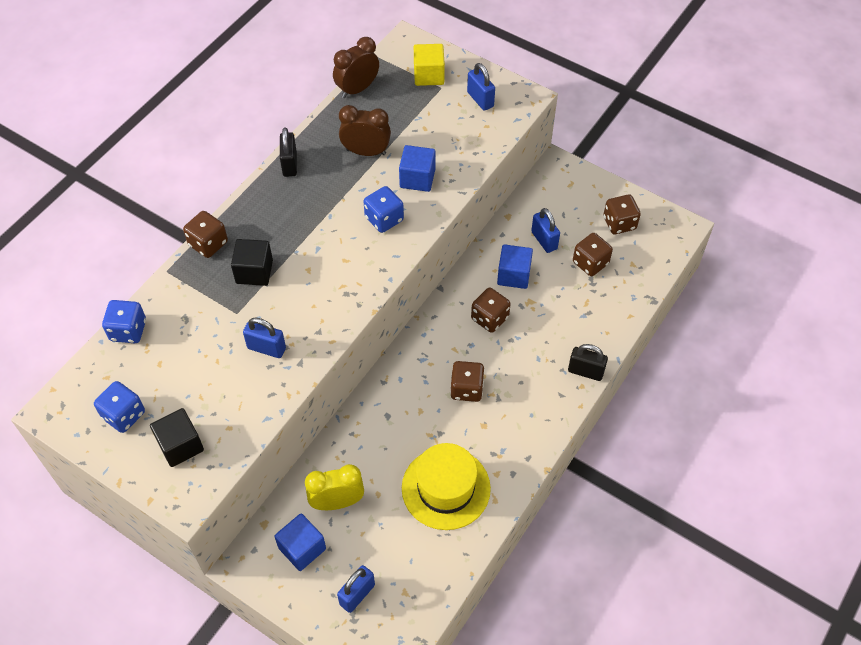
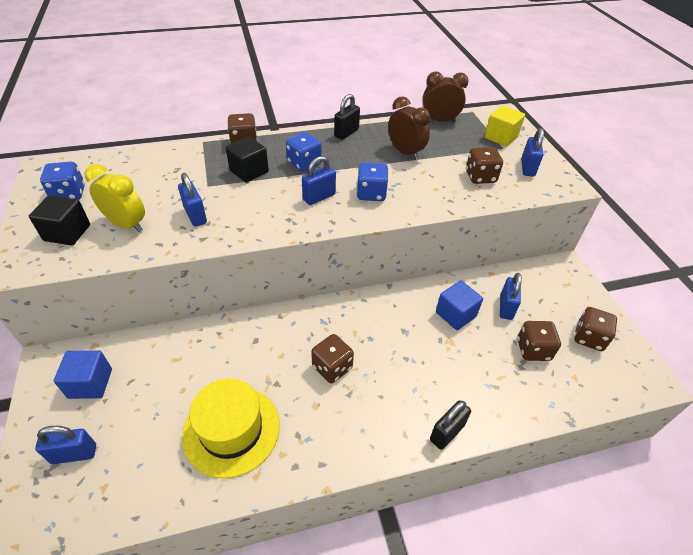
camera: 40 degrees right, 10 degrees down
blue dice [102,300,146,343] -> blue dice moved to [286,132,322,172]
yellow clock [305,464,364,510] -> yellow clock moved to [84,164,145,232]
blue cube [399,145,436,192] -> none
brown dice [471,288,511,333] -> brown dice moved to [466,147,503,184]
black padlock [568,344,608,381] -> black padlock turned 75 degrees clockwise [430,401,471,450]
none -> blue padlock [302,156,336,205]

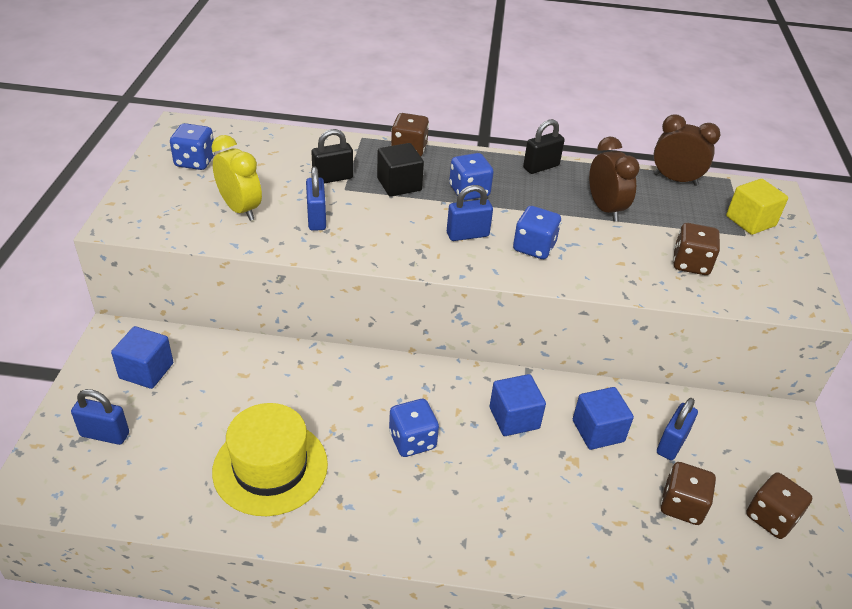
camera: 20 degrees right, 5 degrees down
black cube [29,195,90,246] -> none
brown dice [311,334,354,383] -> blue dice [389,399,439,457]
black padlock [430,401,471,450] -> black padlock moved to [311,129,353,184]
blue padlock [521,128,544,177] -> none
none -> blue cube [490,374,546,436]

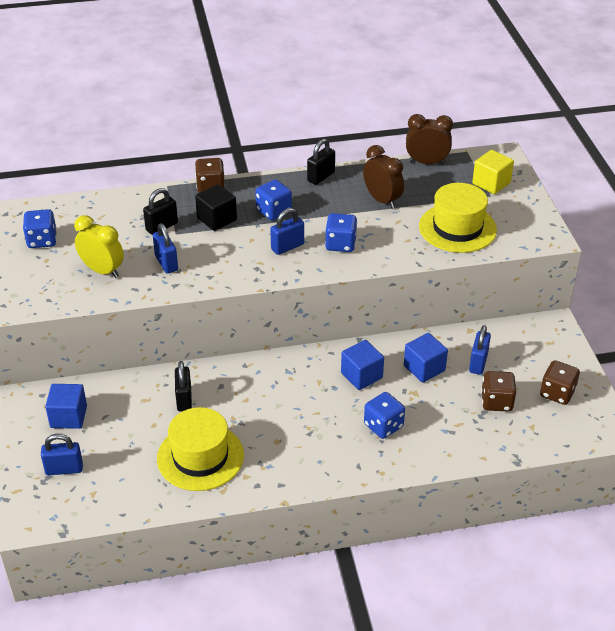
camera: 15 degrees left, 0 degrees up
blue dice [389,399,439,457] -> blue dice moved to [364,392,405,439]
brown dice [673,223,720,275] -> yellow hat [419,183,497,253]
none -> black padlock [175,361,192,412]

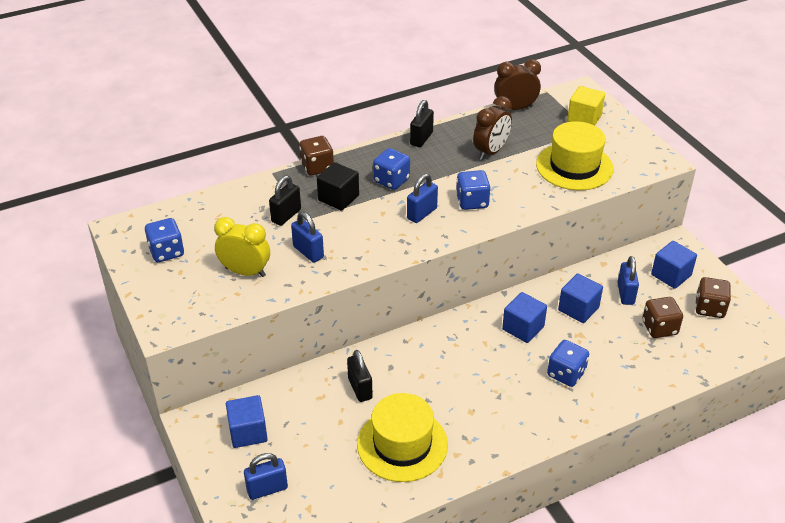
camera: 15 degrees left, 0 degrees up
brown clock [363,145,404,209] -> brown clock turned 90 degrees clockwise [473,96,512,160]
none -> blue cube [651,241,697,289]

